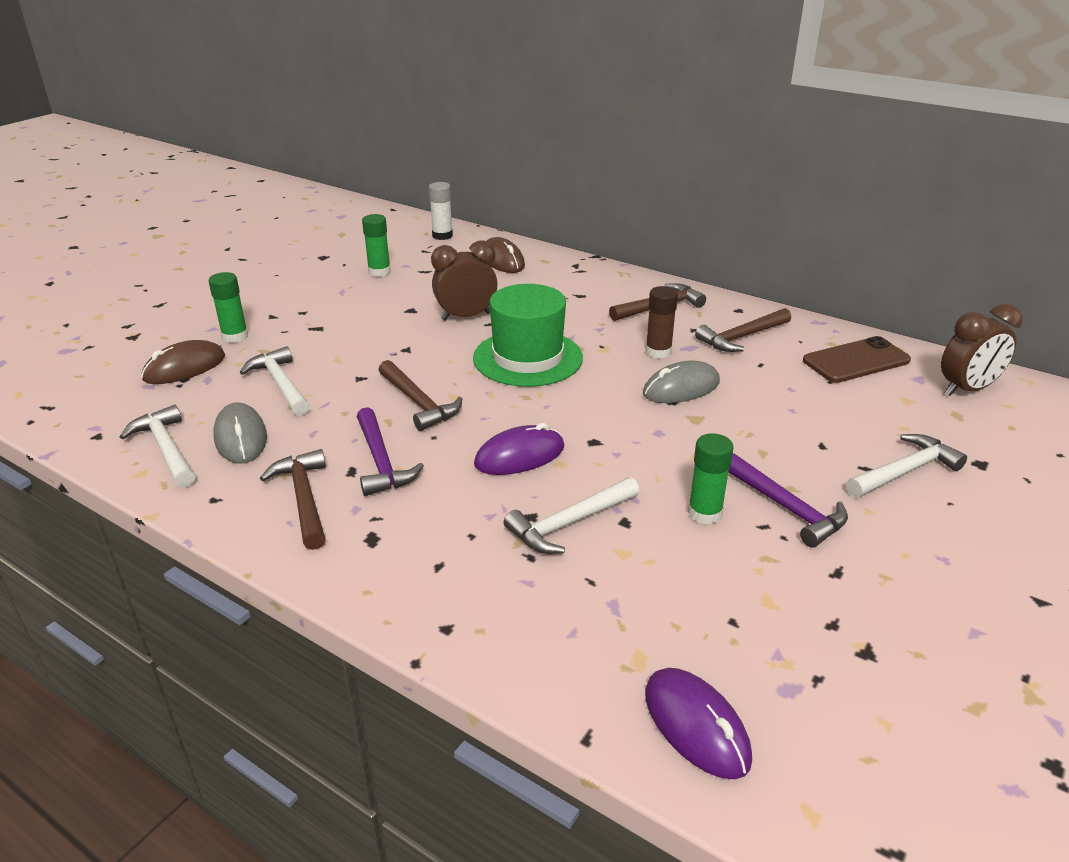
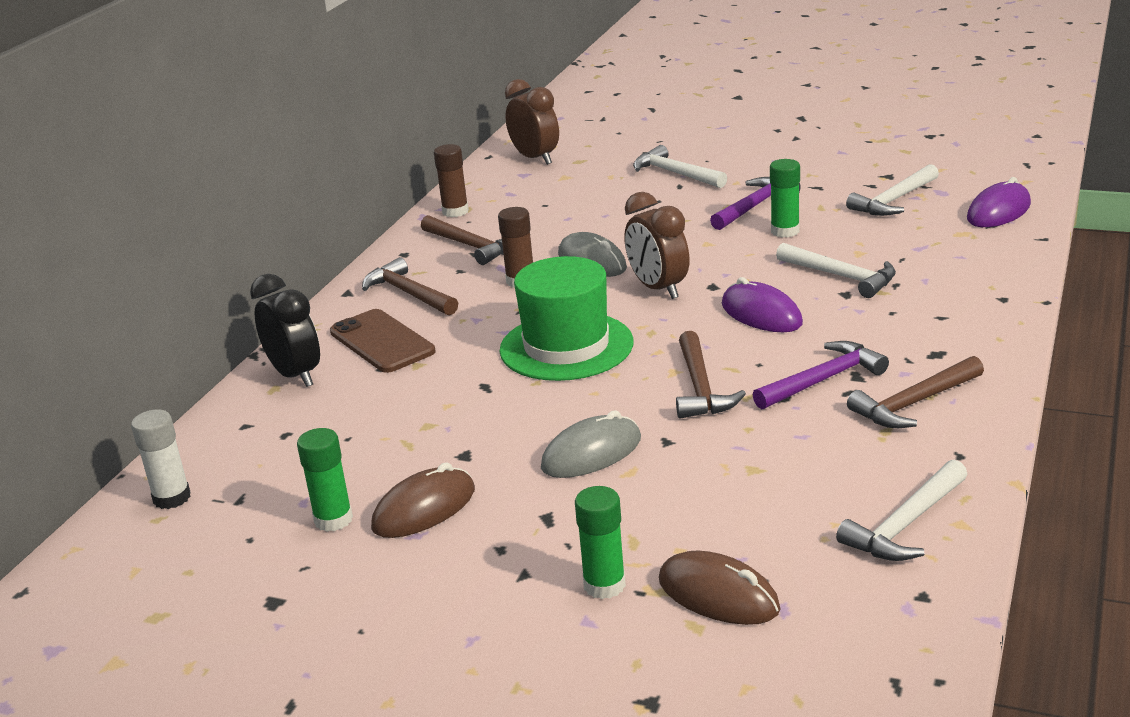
camera: 100 degrees left, 5 degrees down
grey mouse [213,402,267,464] -> grey mouse moved to [541,410,641,478]
white hammer [239,346,310,416] -> white hammer moved to [846,164,939,216]
brown hammer [379,360,462,431] -> brown hammer turned 135 degrees clockwise [676,331,746,419]
brown clock [431,240,498,321] -> brown clock moved to [624,192,690,299]
brown mouse [487,237,525,273] -> brown mouse moved to [371,462,475,538]
brown phone [803,336,911,383] -> brown phone moved to [330,309,435,373]
none -> black clock [250,274,320,387]
none -> brown glue stick [434,144,469,217]

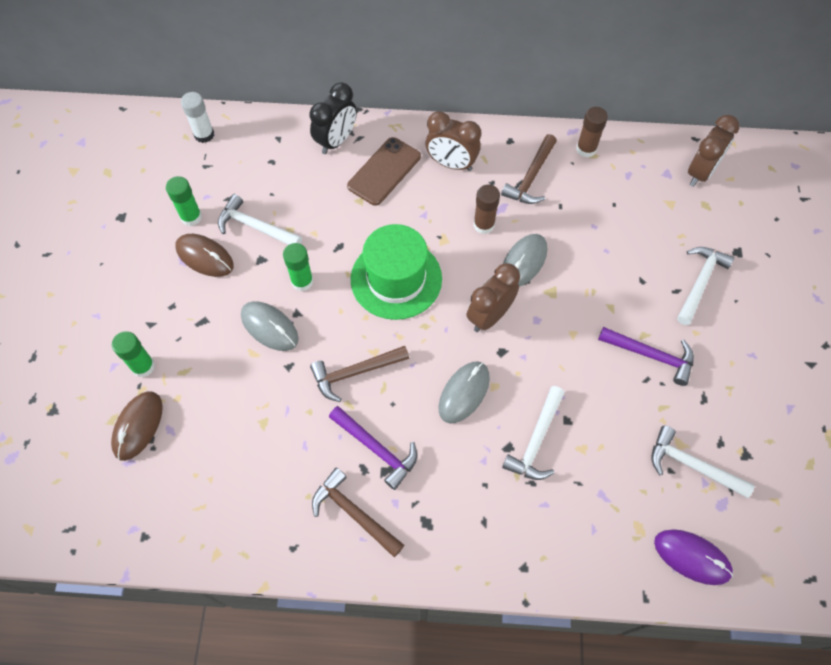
camera: 70 degrees right, 35 degrees up
brown hammer [362,257,458,316] -> brown clock [426,111,481,171]
purple mouse [722,277,803,332] -> grey mouse [439,362,490,423]
green glue stick [770,159,800,238] -> green glue stick moved to [283,243,313,291]
white hammer [836,460,968,561] -> white hammer moved to [218,194,302,245]

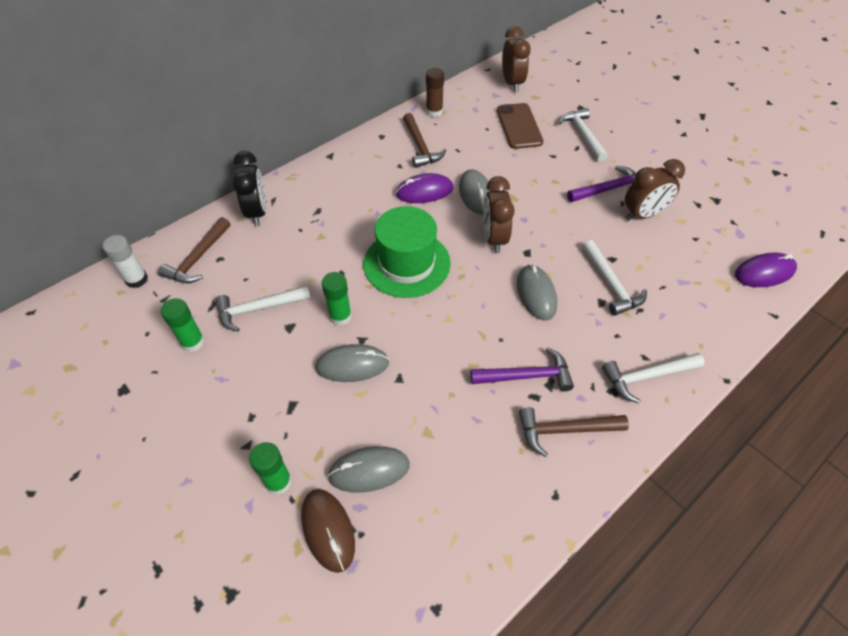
camera: 45 degrees left, 10 degrees down
brown mouse [175,234,234,277] -> none
brown hammer [310,346,409,402] -> brown hammer moved to [158,217,230,283]
brown phone [347,137,421,206] -> brown phone moved to [497,103,543,149]
brown clock [426,111,481,171] -> brown clock moved to [625,159,685,221]
brown glue stick [474,185,500,234] -> purple mouse [395,173,454,203]
white hammer [651,426,755,498] -> white hammer moved to [602,353,705,403]
none -> grey mouse [327,446,410,493]

